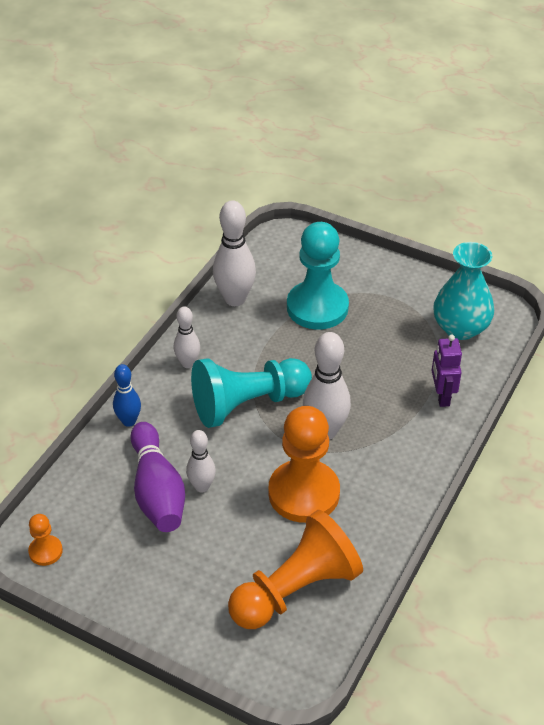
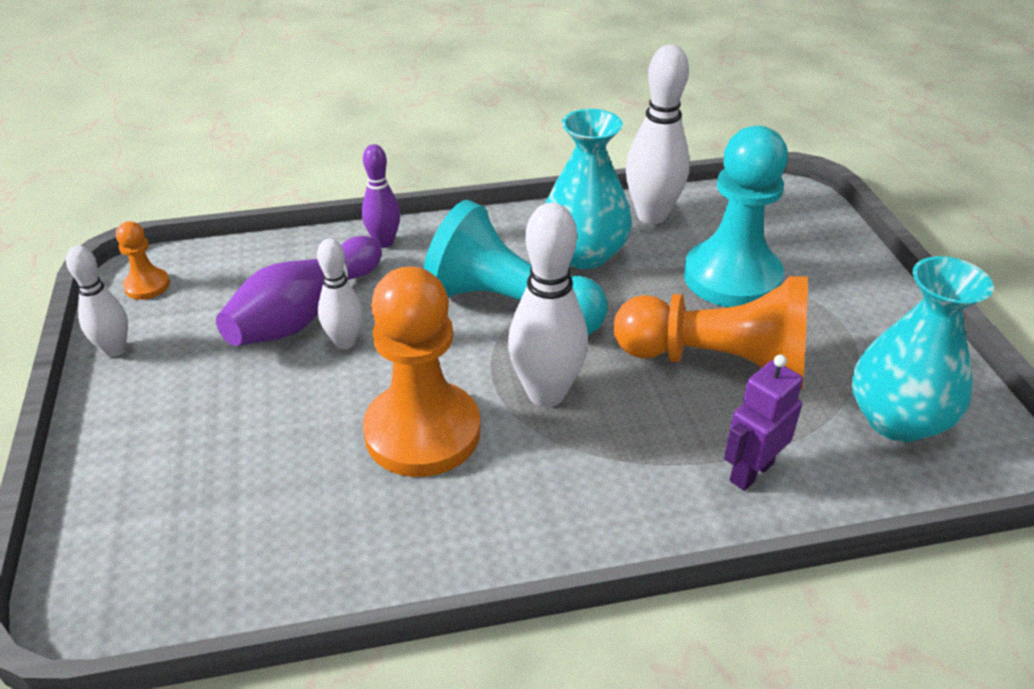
camera: 50 degrees right, 5 degrees down
blue bowling pin [113,364,141,427] -> purple bowling pin [362,144,400,248]
white bowling pin [174,307,200,368] -> white bowling pin moved to [66,246,128,357]
orange pawn [228,510,363,629] -> orange pawn moved to [614,276,808,389]
none -> turquoise vase [545,109,632,269]

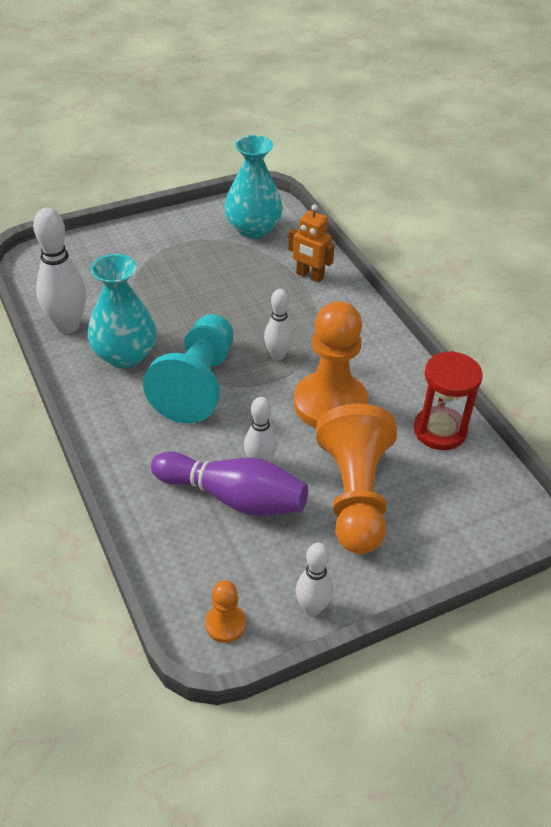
camera: 105 degrees left, 5 degrees up
purple bowling pin [362,144,400,248] -> none
white bowling pin [508,202,588,407] -> white bowling pin [264,289,293,361], size x0.59
orange pawn [614,276,808,389] -> orange pawn moved to [316,404,397,554]
turquoise pawn [684,126,788,307] -> none
purple robot [724,355,803,491] -> orange robot [288,204,335,283]
none -> red hourglass [414,351,483,450]

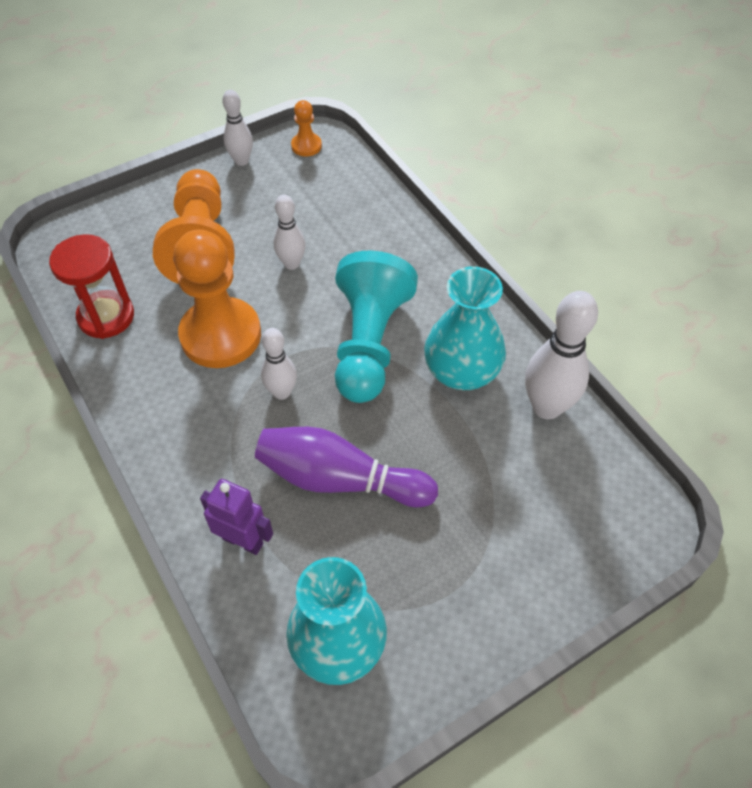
camera: 175 degrees right, 10 degrees up
purple bowling pin [151,451,308,516] -> purple bowling pin moved to [255,427,438,507]
orange robot [288,204,335,283] -> purple robot [200,479,273,555]

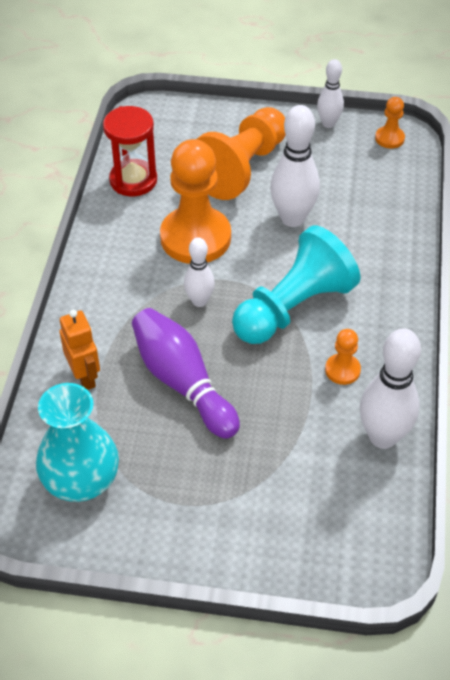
camera: 40 degrees right, 5 degrees down
purple robot [200,479,273,555] -> orange robot [59,310,100,390]
white bowling pin [274,195,305,270] -> white bowling pin [270,105,320,227], size x1.68
turquoise vase [424,266,506,390] -> orange pawn [325,329,361,385]

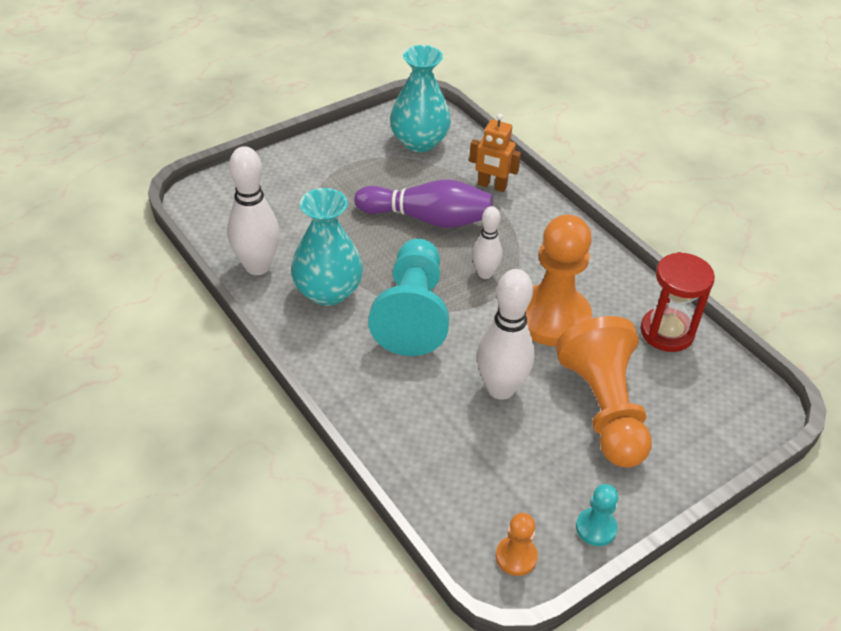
camera: 135 degrees right, 5 degrees down
white bowling pin [317,59,344,128] -> turquoise pawn [576,484,618,546]
orange pawn [325,329,361,385] -> turquoise vase [291,188,363,306]

